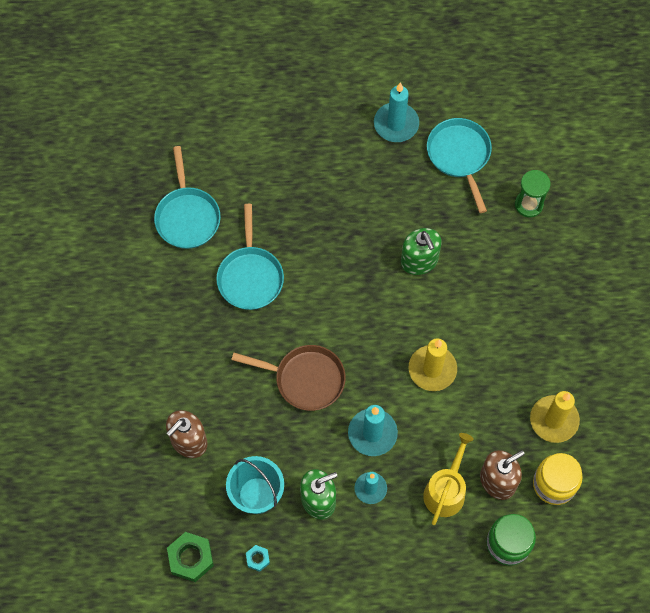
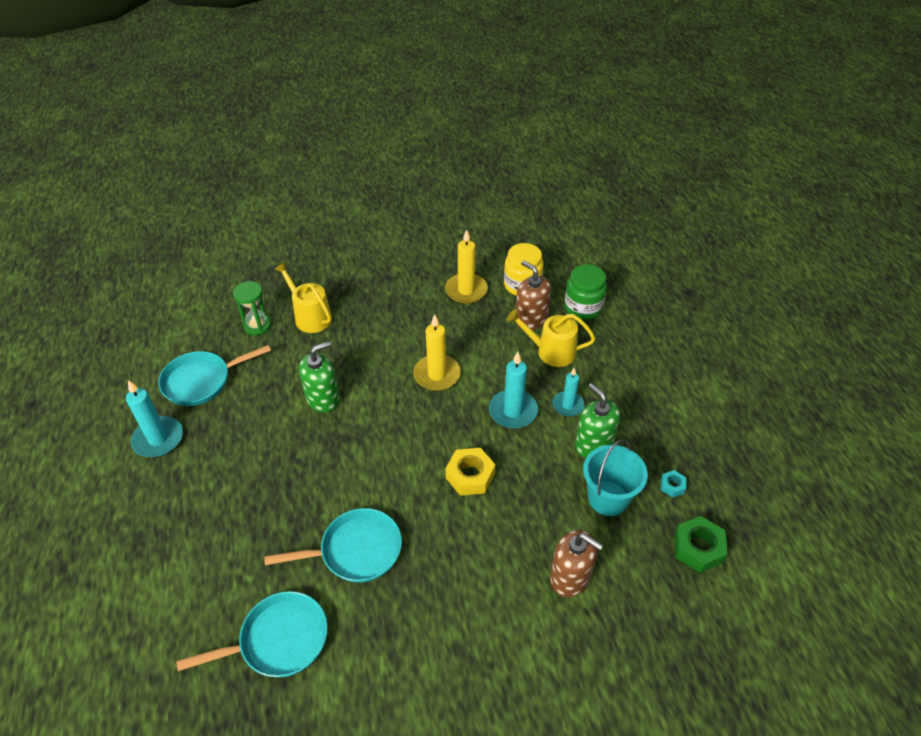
camera: 100 degrees left, 20 degrees down
brown pan [231,345,346,411] -> yellow nut [445,448,495,496]
none -> yellow watering can [275,262,332,333]

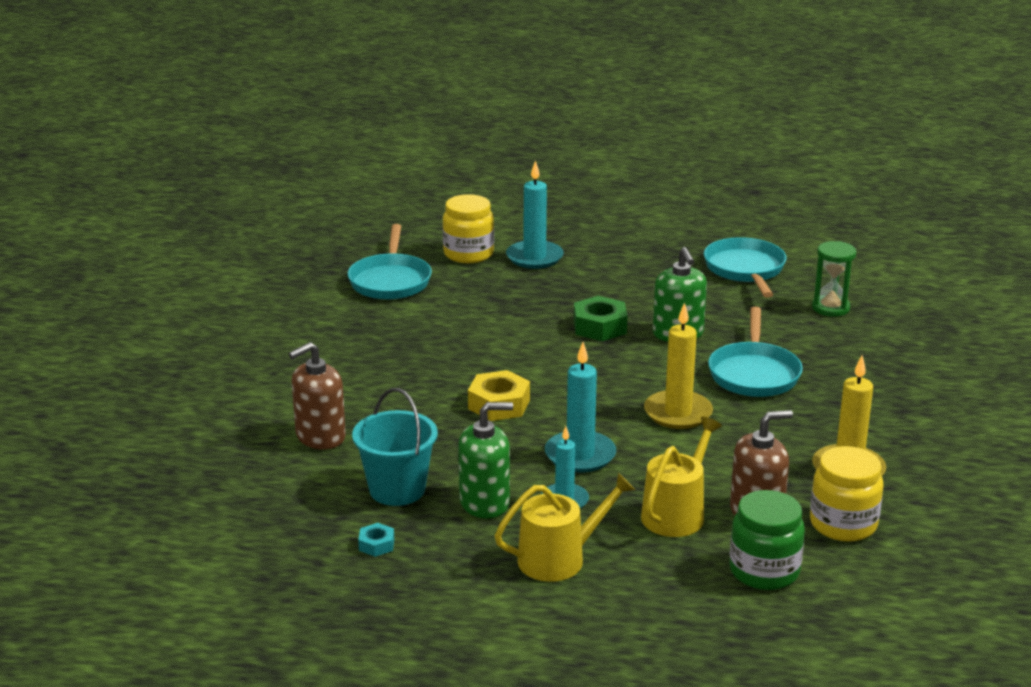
camera: 110 degrees right, 20 degrees down
turquoise candle [126,380,183,457] -> turquoise candle moved to [506,160,564,269]
turquoise pan [264,508,402,583] -> turquoise pan moved to [708,307,803,397]
yellow watering can [275,262,332,333] -> yellow watering can moved to [495,473,635,582]
green nut [674,516,728,573] -> green nut moved to [574,296,628,341]
none -> yellow jar [443,194,494,263]

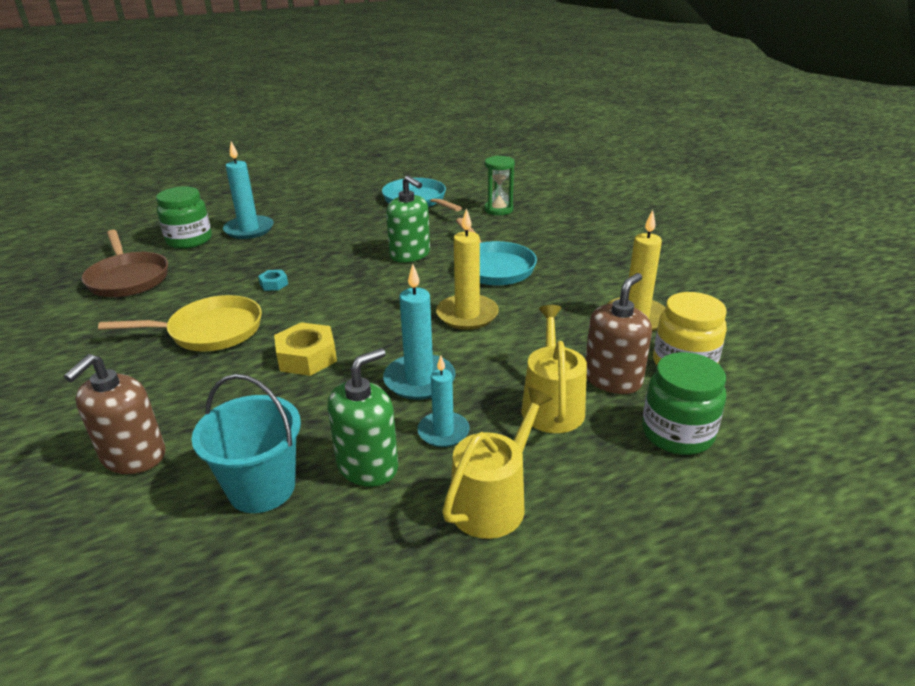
camera: 30 degrees left, 5 degrees up
turquoise pan [348,224,432,300] -> brown pan [82,230,168,297]
turquoise nut [358,523,394,557] -> turquoise nut moved to [258,270,288,291]
yellow jar [443,194,494,263] -> green jar [156,186,212,249]
green nut [574,296,628,341] -> none
none -> yellow pan [98,295,262,351]

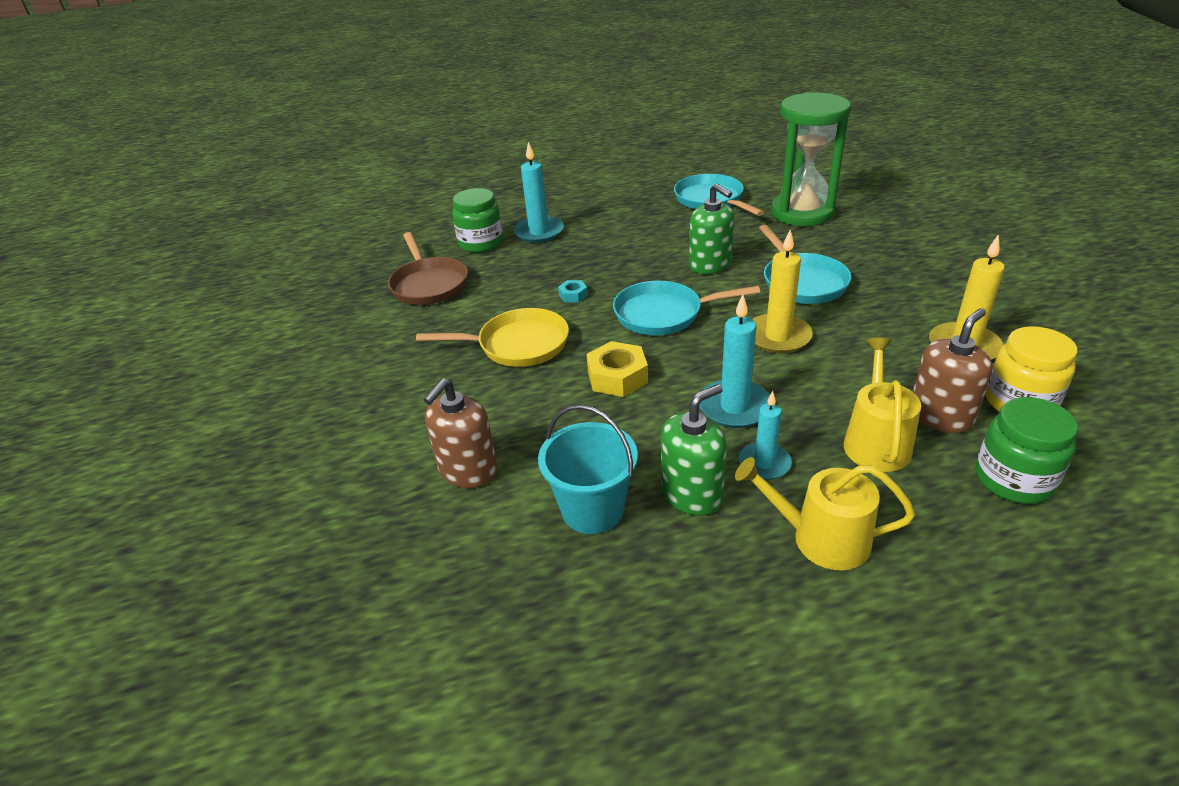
camera: 10 degrees right, 5 degrees up
yellow watering can [442,387,552,539] -> yellow watering can turned 120 degrees counterclockwise [735,457,915,570]
green hourglass [484,156,515,215] -> green hourglass [771,92,851,226], size x1.97
none -> turquoise pan [613,281,760,335]

